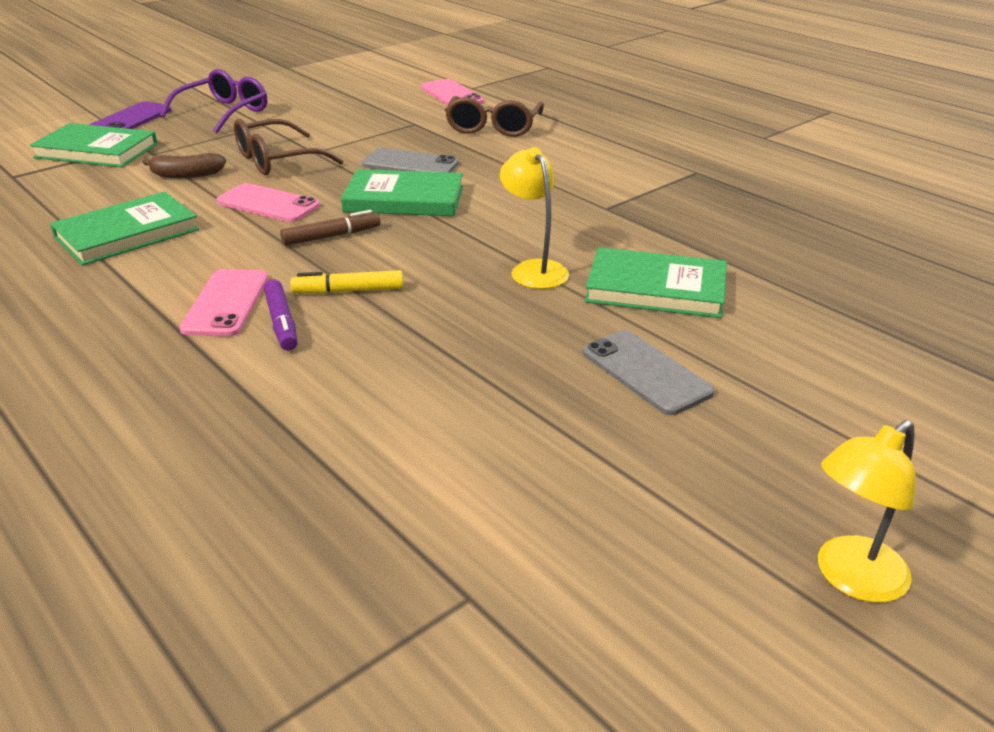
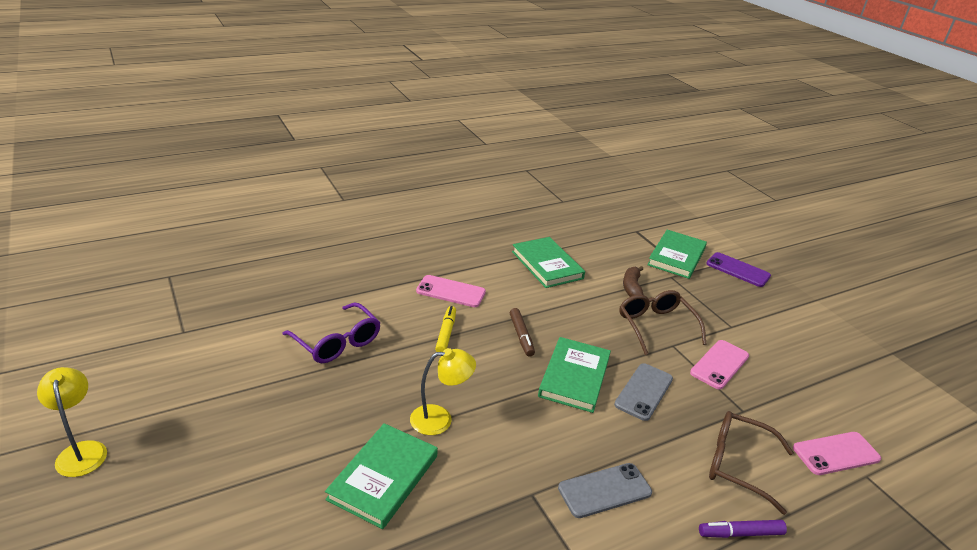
camera: 100 degrees right, 0 degrees up
purple glasses [160,69,267,133] -> purple glasses moved to [282,302,381,363]
pink phone [216,183,320,222] -> pink phone moved to [690,340,749,389]
purple marker [264,279,298,351] -> purple marker moved to [699,520,787,538]
grey phone [583,330,715,415] -> grey phone moved to [558,463,652,518]

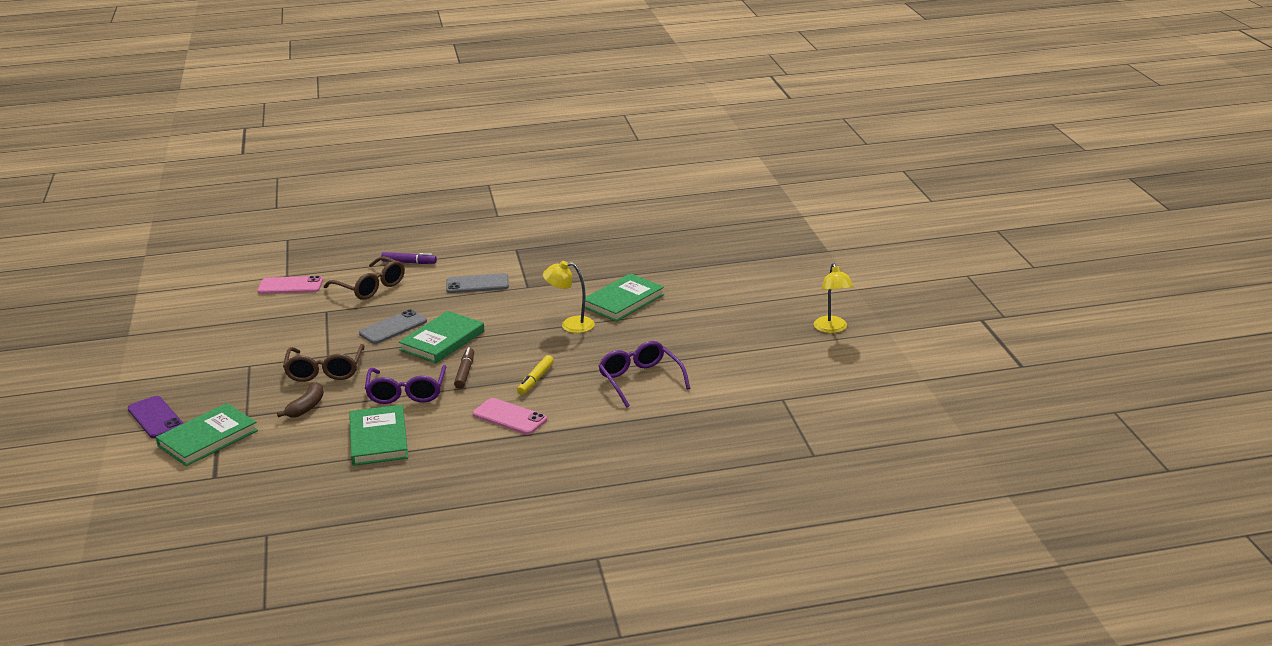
camera: 160 degrees left, 5 degrees down
pink phone [690,340,749,389] -> none
none -> purple glasses [365,365,446,404]

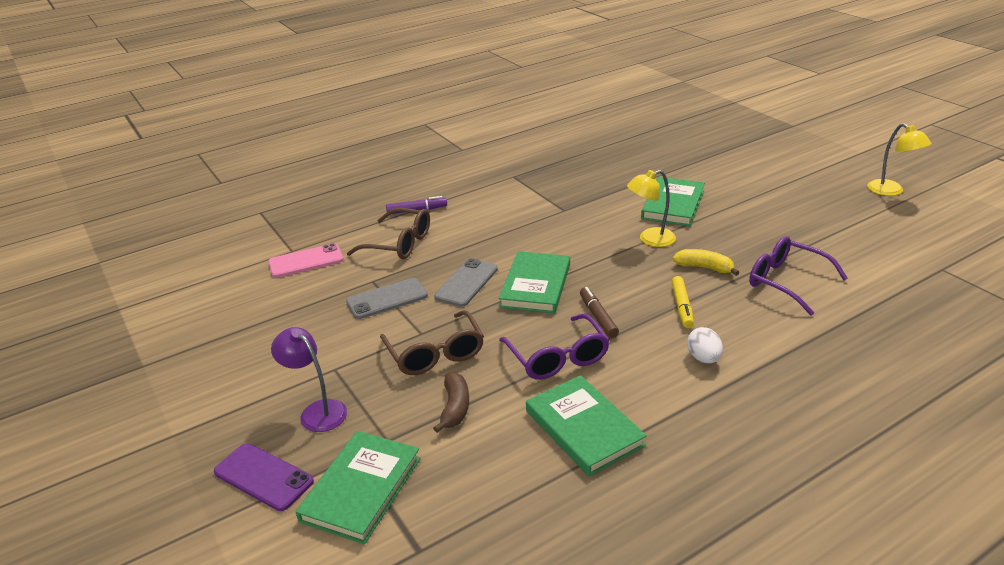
camera: 20 degrees left, 5 degrees up
grey phone [446,273,509,293] -> grey phone moved to [346,278,428,319]
pink phone [473,398,547,435] -> white egg [687,327,723,363]
none -> purple lamp [271,327,347,432]
none -> yellow banana [673,249,740,276]

